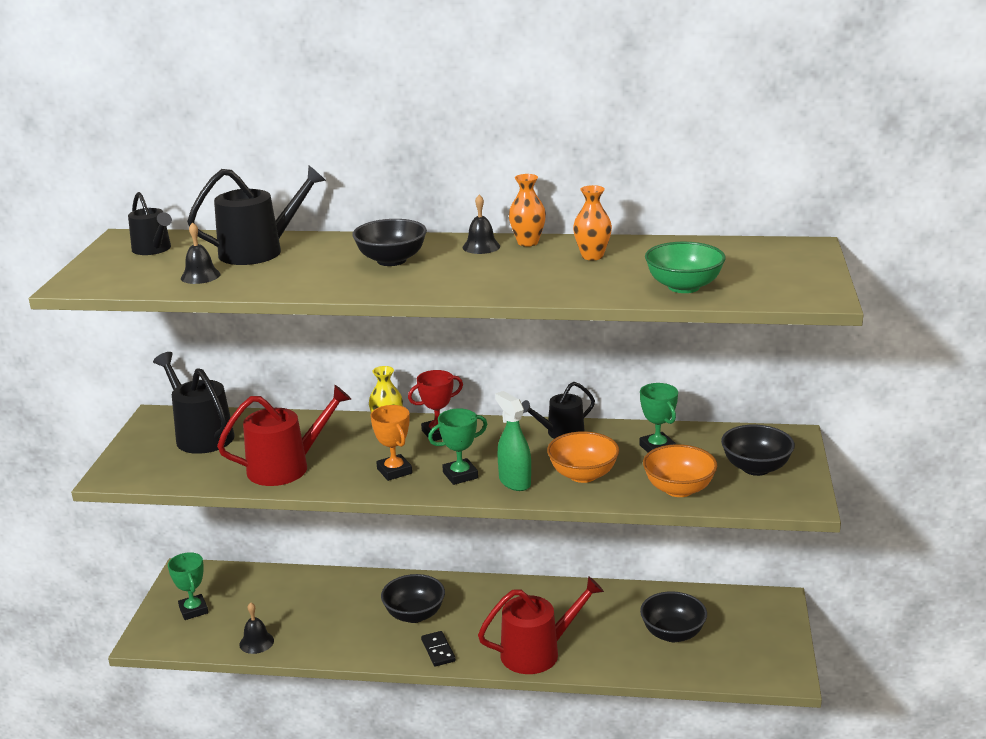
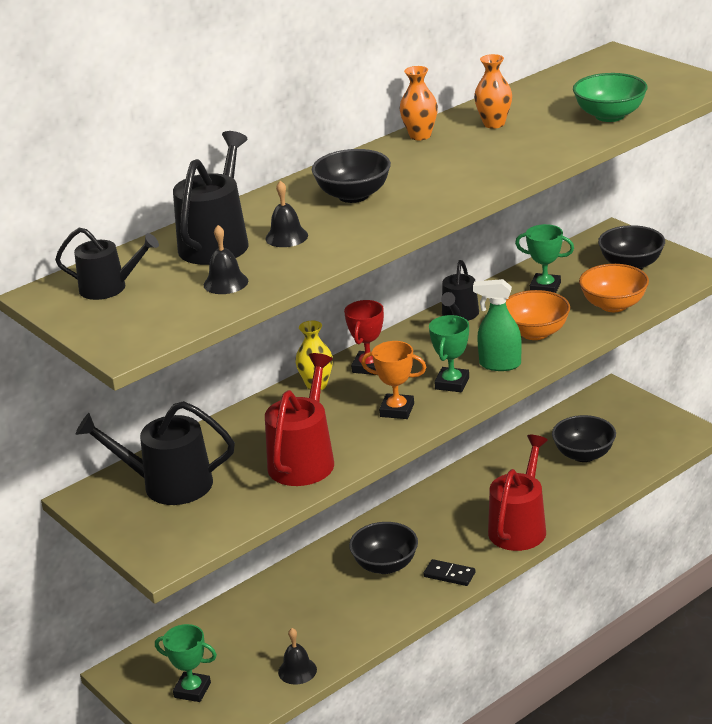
camera: 45 degrees left, 5 degrees up
black bell [463,195,500,254] -> black bell moved to [265,181,308,247]

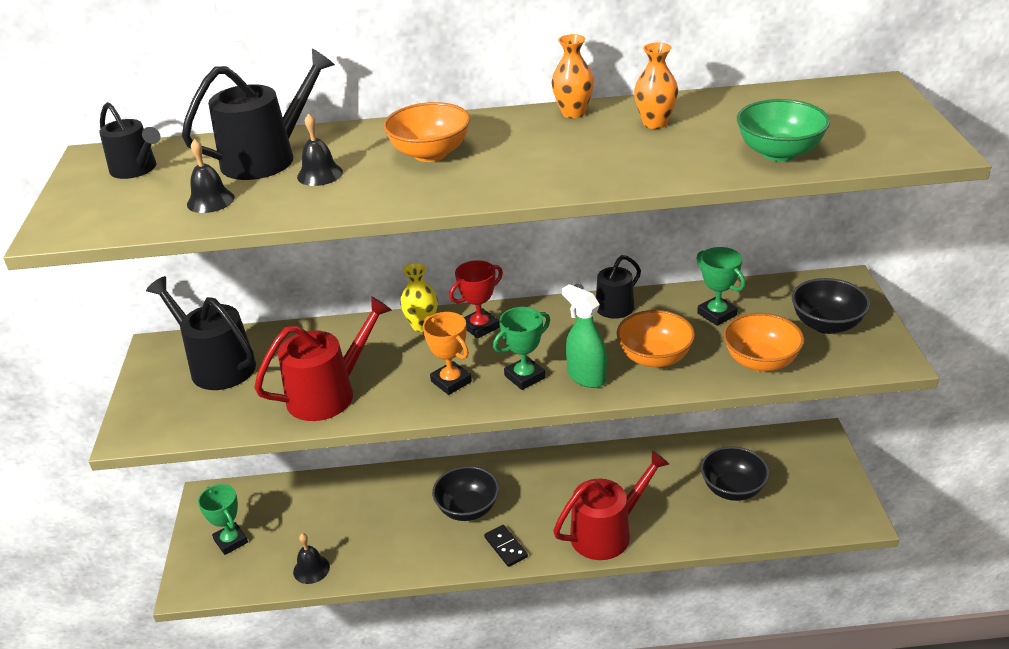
camera: 35 degrees right, 5 degrees up
black bowl [312,149,391,203] -> orange bowl [384,102,470,162]

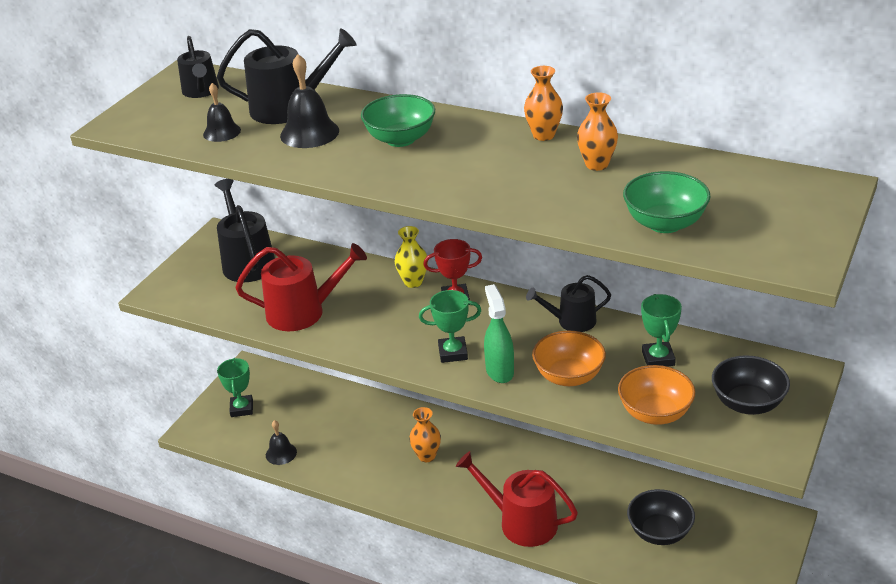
camera: 30 degrees right, 0 degrees up
black bell [297,113,343,186] -> black bell [280,54,339,148], size x1.56
orange bowl [384,102,470,162] -> green bowl [361,94,435,147]
orange trophy [423,312,472,395] -> none
black bowl [432,466,499,521] -> orange vase [409,407,441,462]
black domino [484,525,528,567] -> none
red watering can [553,450,670,560] -> red watering can turned 150 degrees counterclockwise [456,451,578,547]

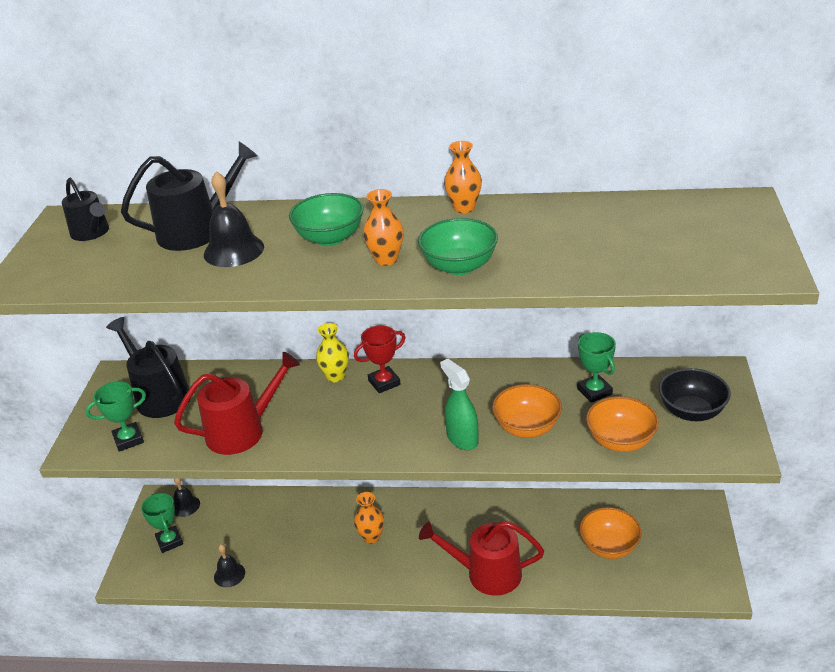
camera: 20 degrees left, 0 degrees up
black bell [203,83,241,142] -> black bell moved to [174,478,200,517]
green trophy [419,290,481,363] -> green trophy moved to [86,381,146,452]
black watering can [526,275,611,332] -> none
orange vase [577,92,618,171] -> orange vase moved to [363,189,404,266]
green bowl [623,171,711,233] -> green bowl moved to [418,218,498,275]
black bowl [627,489,695,545] -> orange bowl [580,507,642,559]

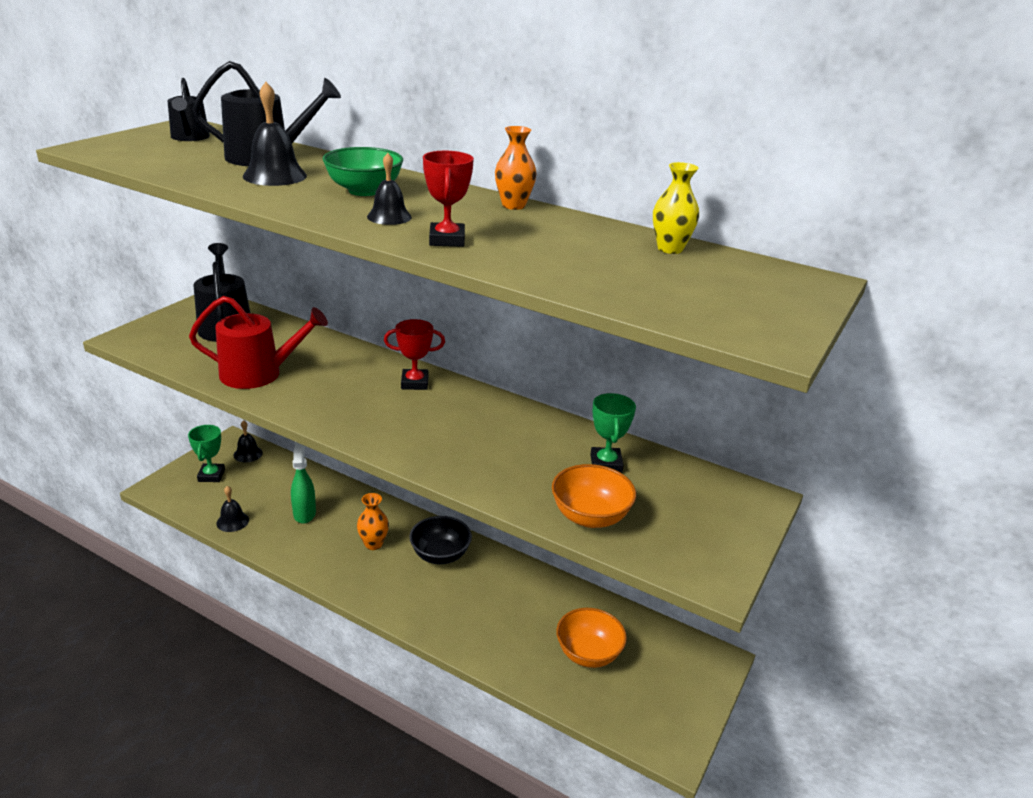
camera: 20 degrees right, 5 degrees down
green trophy [86,381,146,452] -> none
yellow vase [316,323,349,382] -> yellow vase moved to [653,162,699,254]
orange vase [363,189,404,266] -> black bell [367,153,412,225]
green bowl [418,218,498,275] -> red trophy [423,151,474,247]
red watering can [419,521,544,596] -> none
green spray bottle [440,359,479,450] -> green spray bottle moved to [291,442,316,524]
orange bowl [492,384,562,438] -> none
black bowl [659,368,731,421] -> black bowl moved to [409,516,472,564]

